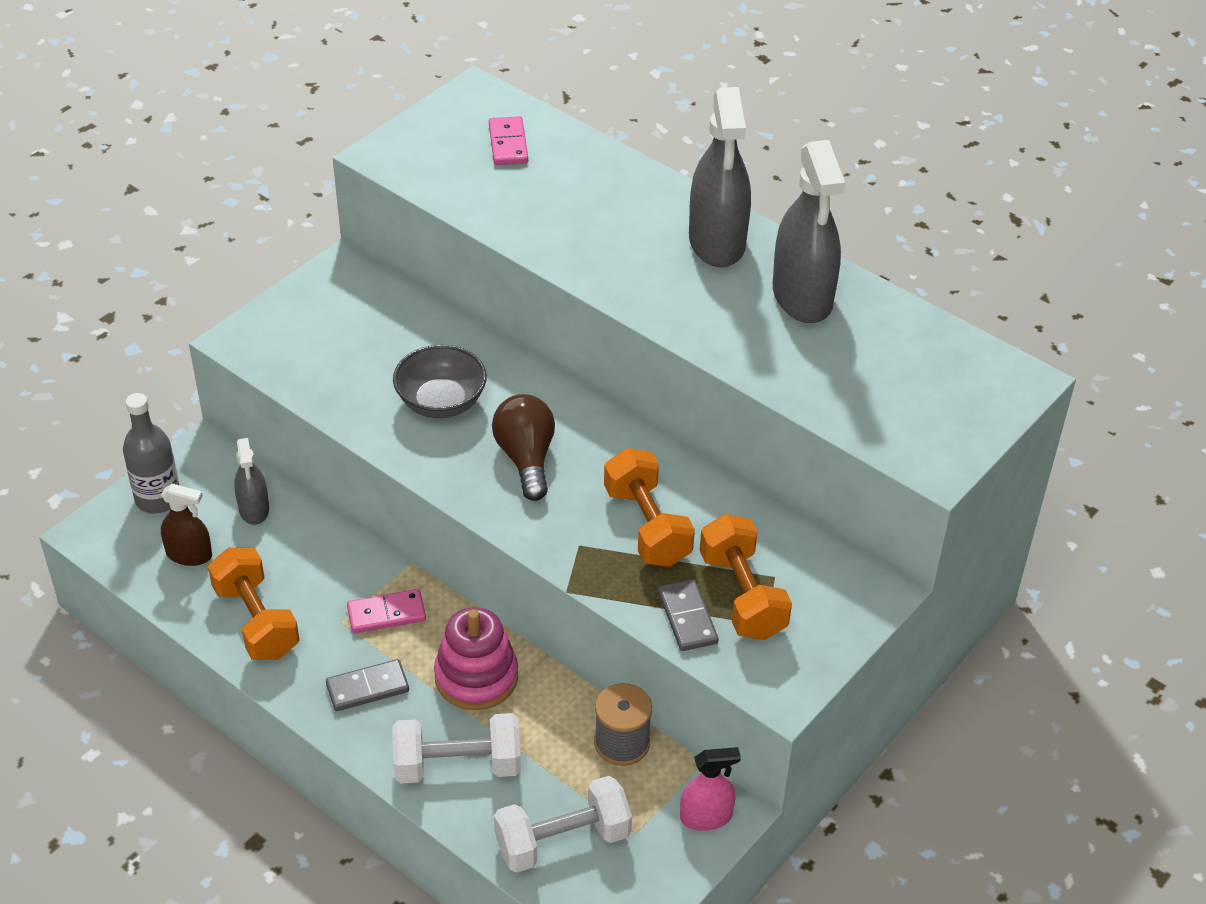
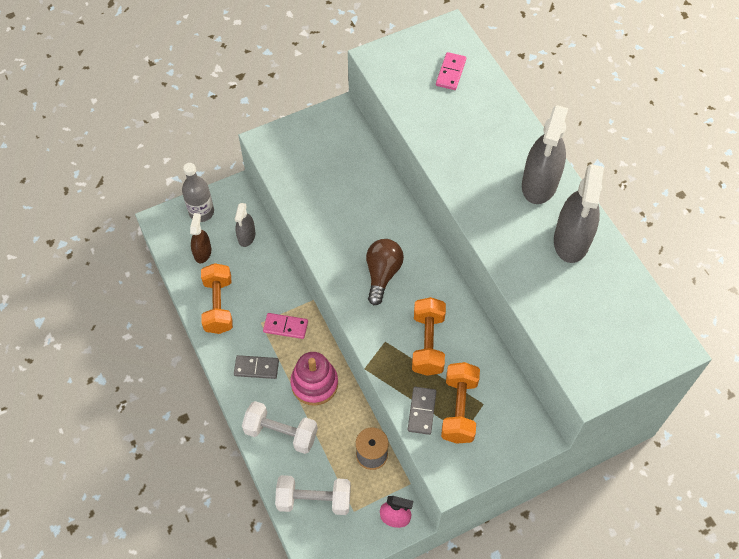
camera: 25 degrees right, 15 degrees up
brown spray bottle [161,484,212,566] -> brown spray bottle turned 120 degrees counterclockwise [190,213,211,263]
grey bowl [393,345,487,418] -> none

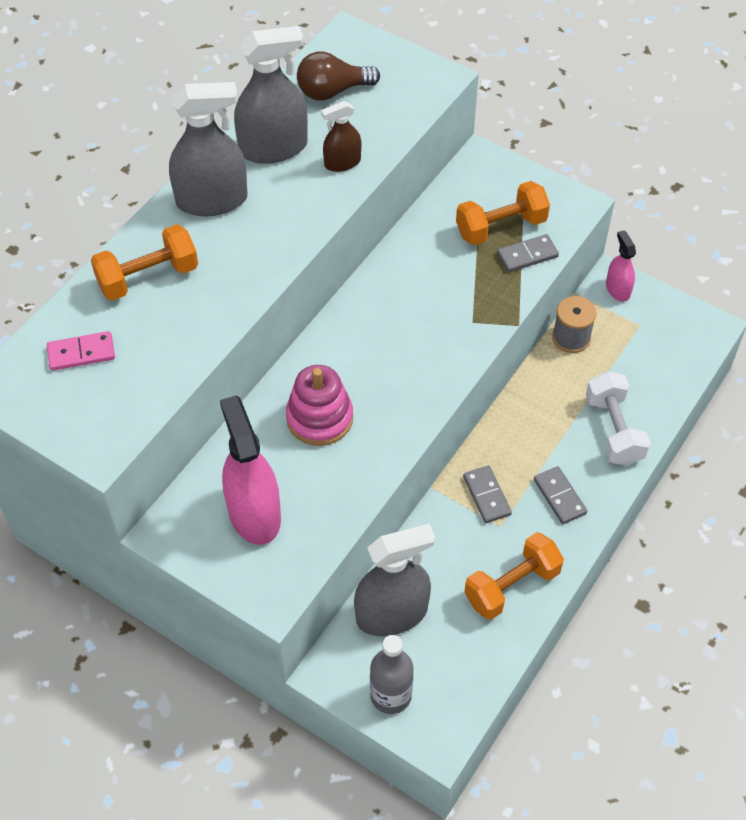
camera: 120 degrees left, 5 degrees down
brown spray bottle [190,213,211,263] -> brown spray bottle moved to [321,101,361,172]
grey spray bottle [235,203,255,247] -> grey spray bottle [354,524,435,636], size x1.84
pink domino [263,313,308,339] -> grey domino [463,466,512,523]
white dumbbell [275,475,351,515] -> none
pink stacking toy [290,352,338,406] -> pink stacking toy moved to [286,365,353,446]
brown light bulb [366,239,404,305] -> brown light bulb moved to [297,51,380,101]
orange dumbbell [412,297,446,376] -> orange dumbbell moved to [91,224,198,301]
none -> pink spray bottle [220,395,281,545]

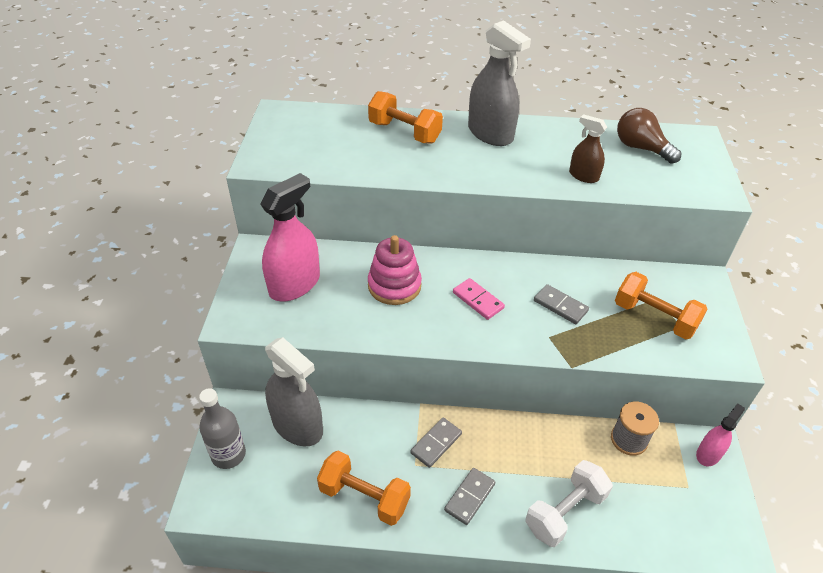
camera: 60 degrees right, 10 degrees down
pink domino [47,331,115,371] -> pink domino moved to [453,278,505,320]
grey spray bottle [234,26,308,164] -> none
grey domino [497,234,559,272] -> grey domino moved to [534,284,589,324]

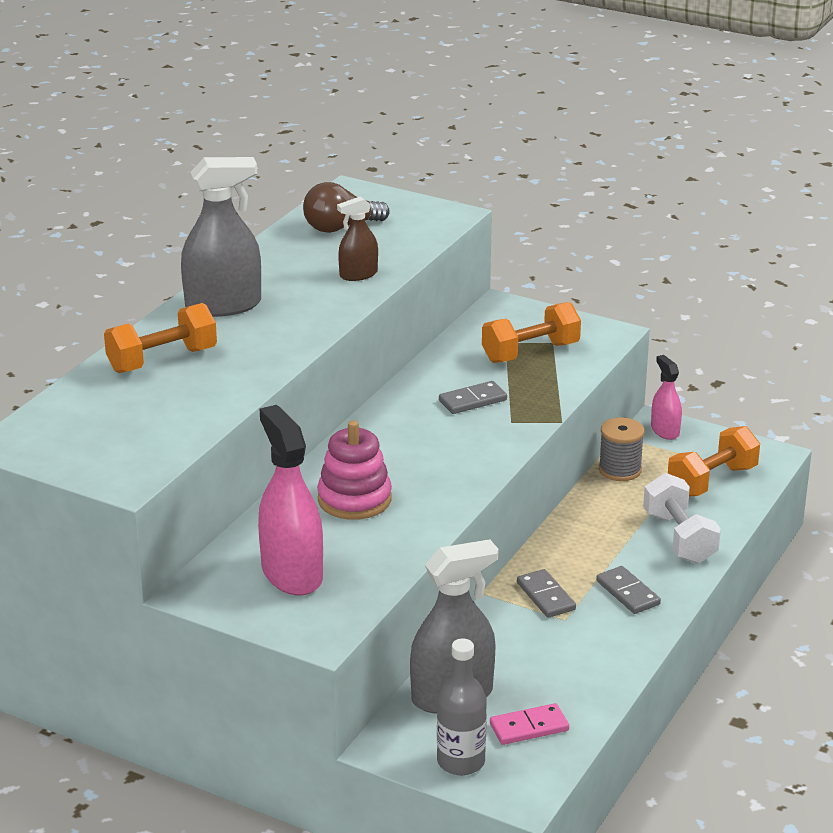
camera: 65 degrees left, 15 degrees down
orange dumbbell [317,451,411,526] -> orange dumbbell moved to [668,426,760,497]
pink domino [453,278,505,320] -> pink domino moved to [490,703,569,745]

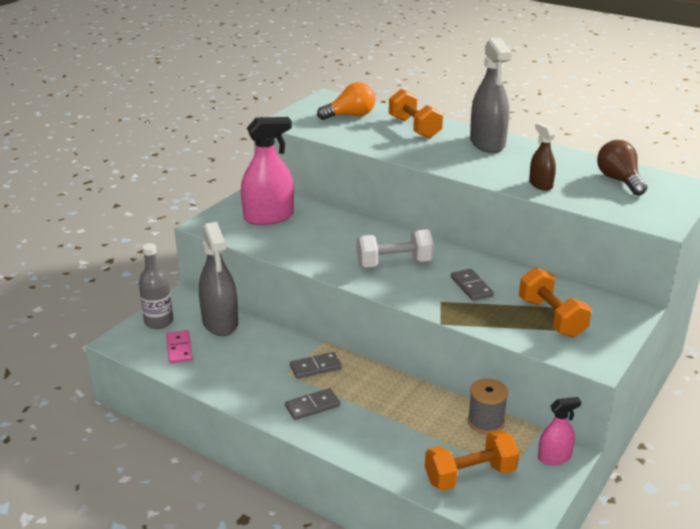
camera: 95 degrees right, 0 degrees up
pink stacking toy [317,420,392,520] -> none
white dumbbell [643,473,721,564] -> white dumbbell moved to [357,229,434,268]
orange dumbbell [668,426,760,497] -> orange dumbbell turned 75 degrees counterclockwise [425,430,519,491]
none -> orange light bulb [317,82,375,120]

